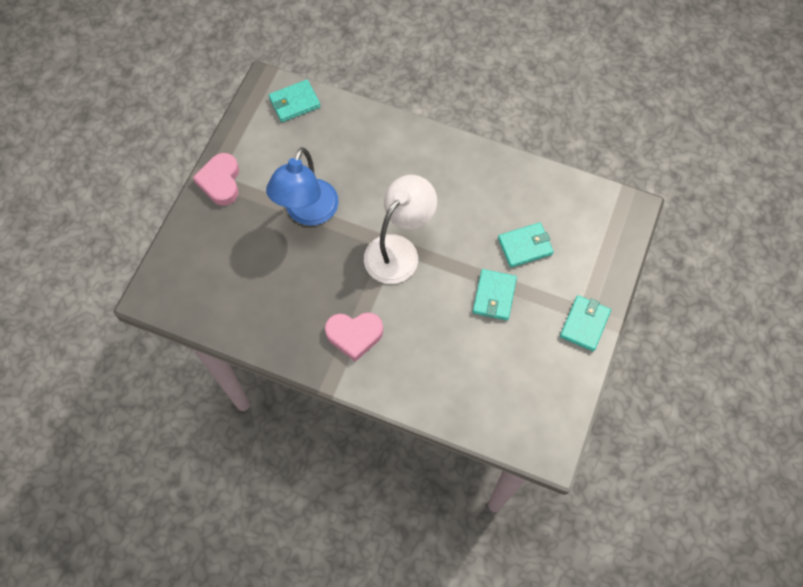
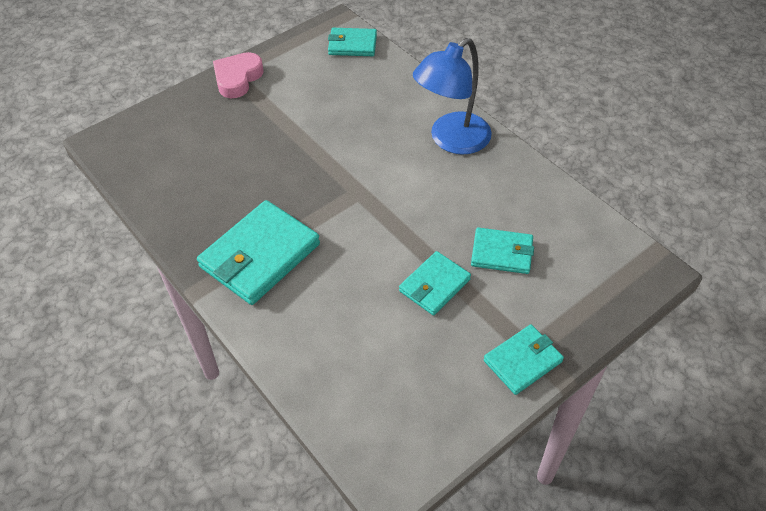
camera: 30 degrees right, 15 degrees down
blue lamp [266,147,339,226] -> blue lamp moved to [413,38,492,155]
pink heart [325,312,383,362] -> turquoise wallet [197,200,320,305]
white lamp [364,175,437,284] -> none

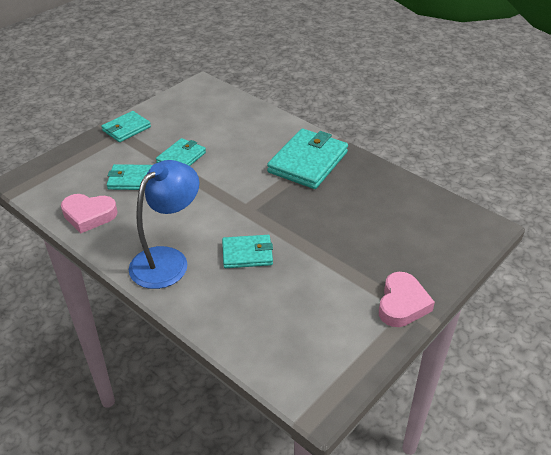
camera: 170 degrees right, 10 degrees down
turquoise wallet [328,28,377,56] -> turquoise wallet moved to [222,235,273,268]
none -> pink heart [61,194,118,233]

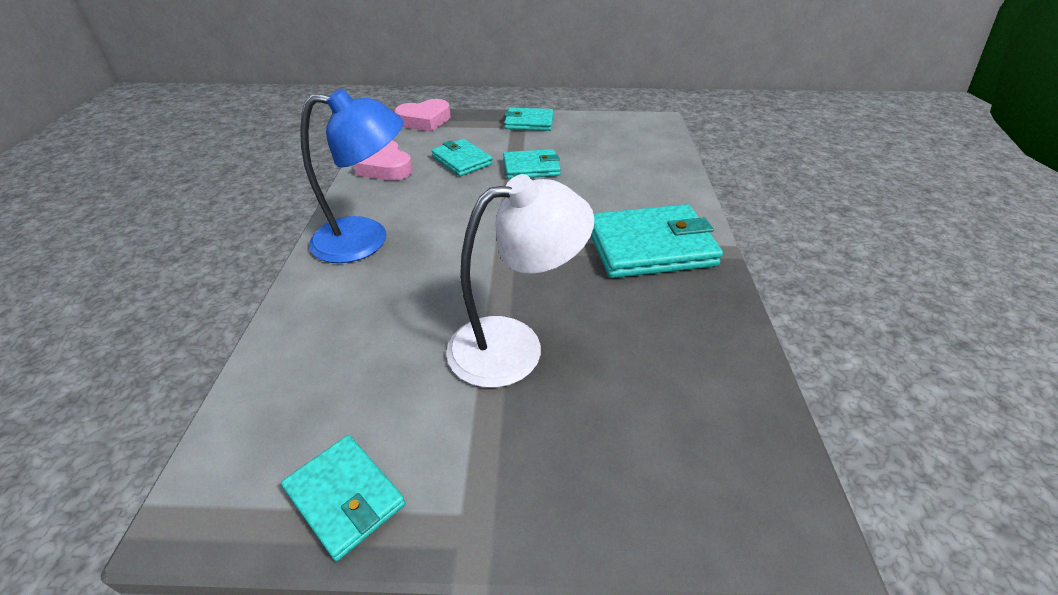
camera: 50 degrees right, 0 degrees up
turquoise wallet [222,235,273,268] -> turquoise wallet moved to [281,435,405,561]
pink heart [379,272,435,327] -> pink heart moved to [395,99,451,132]
none -> white lamp [446,174,595,388]

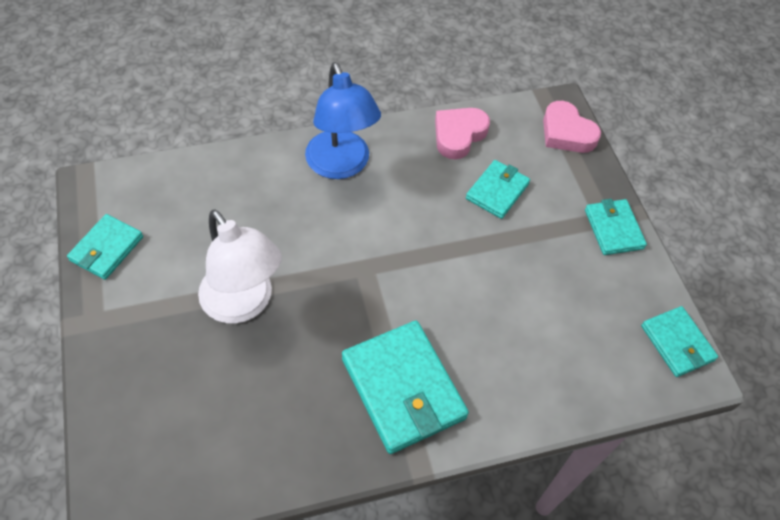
camera: 70 degrees right, 15 degrees up
turquoise wallet [503,149,561,179] -> turquoise wallet moved to [641,306,718,377]

